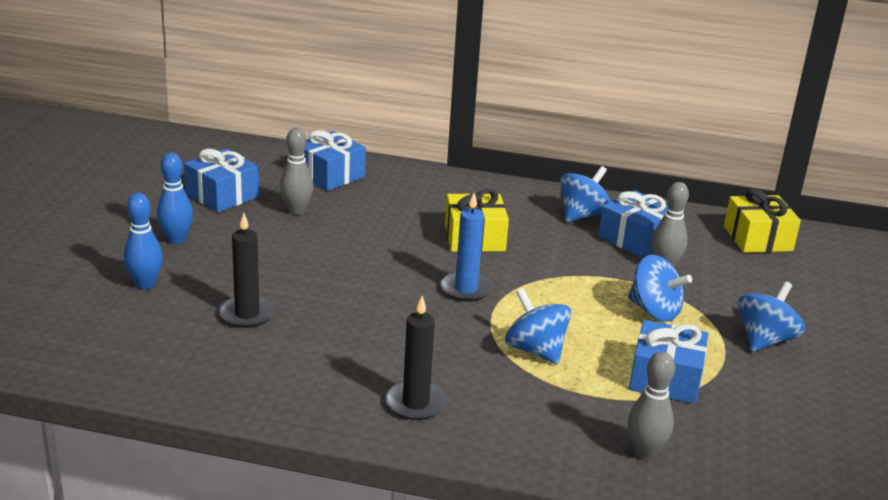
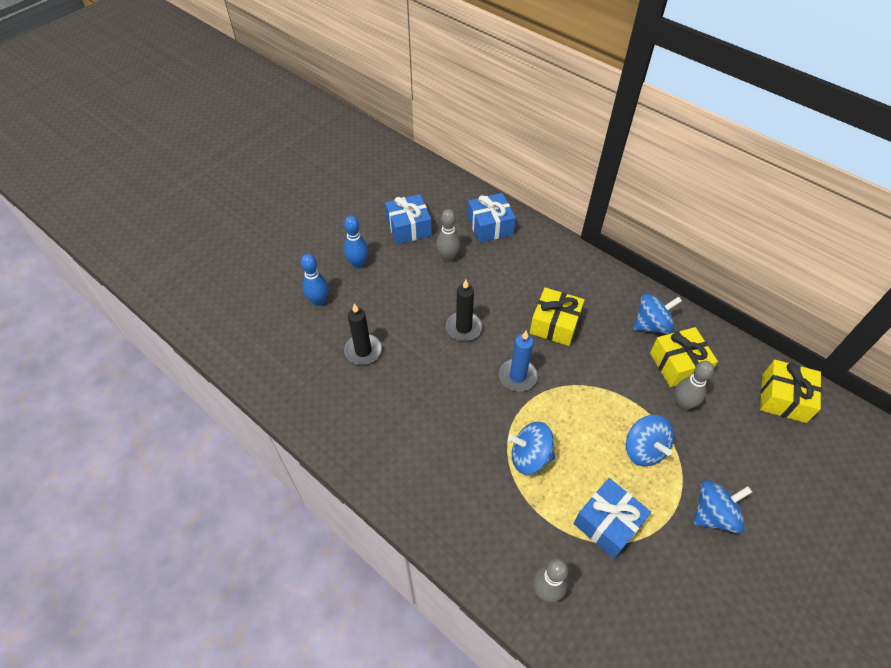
camera: 30 degrees right, 25 degrees up
black candle [386,296,447,420] -> black candle moved to [446,280,482,341]
blue spinning top [505,288,572,364] -> blue spinning top turned 75 degrees counterclockwise [508,422,555,475]
blue gift [598,190,668,257] -> yellow gift [650,327,718,387]

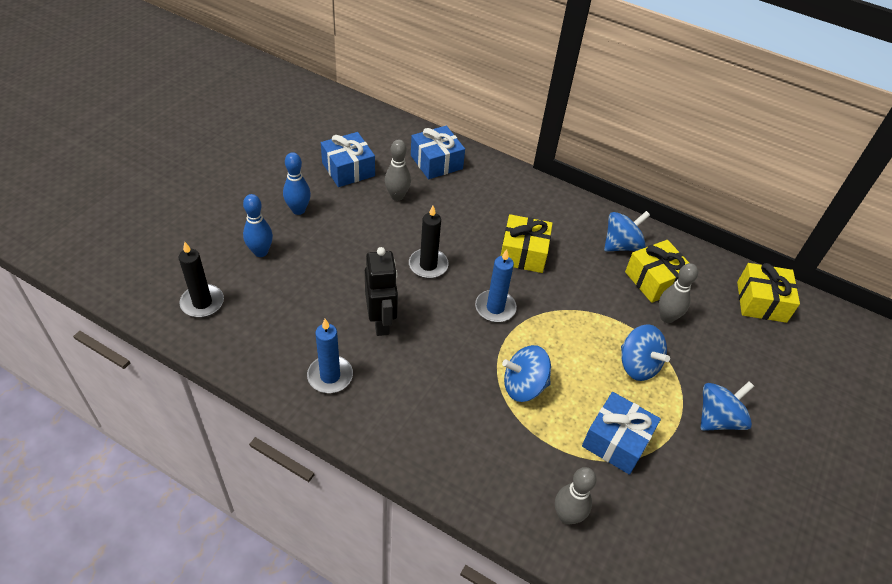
camera: 15 degrees left, 5 degrees down
black candle [344,303,382,365] -> black candle moved to [179,242,224,318]
none -> blue candle [307,319,353,393]
none -> black robot [365,247,398,336]

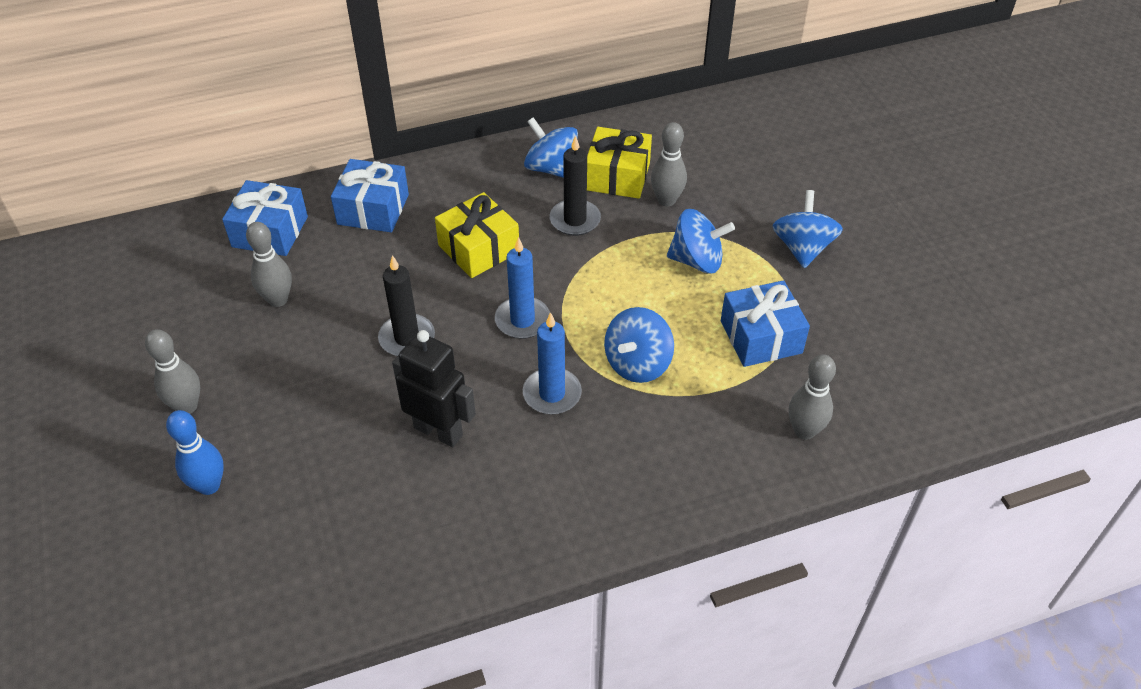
camera: 45 degrees left, 0 degrees up
black candle [179,242,224,318] -> black candle moved to [549,135,601,236]
blue bowling pin [283,152,311,215] -> grey bowling pin [145,329,200,414]
blue candle [307,319,353,393] -> blue candle moved to [523,312,582,415]
blue gift [321,132,375,187] -> blue gift moved to [331,159,409,232]
blue spinning top [604,211,650,252] -> blue spinning top turned 60 degrees counterclockwise [524,117,578,178]
yellow gift [737,263,800,323] -> none

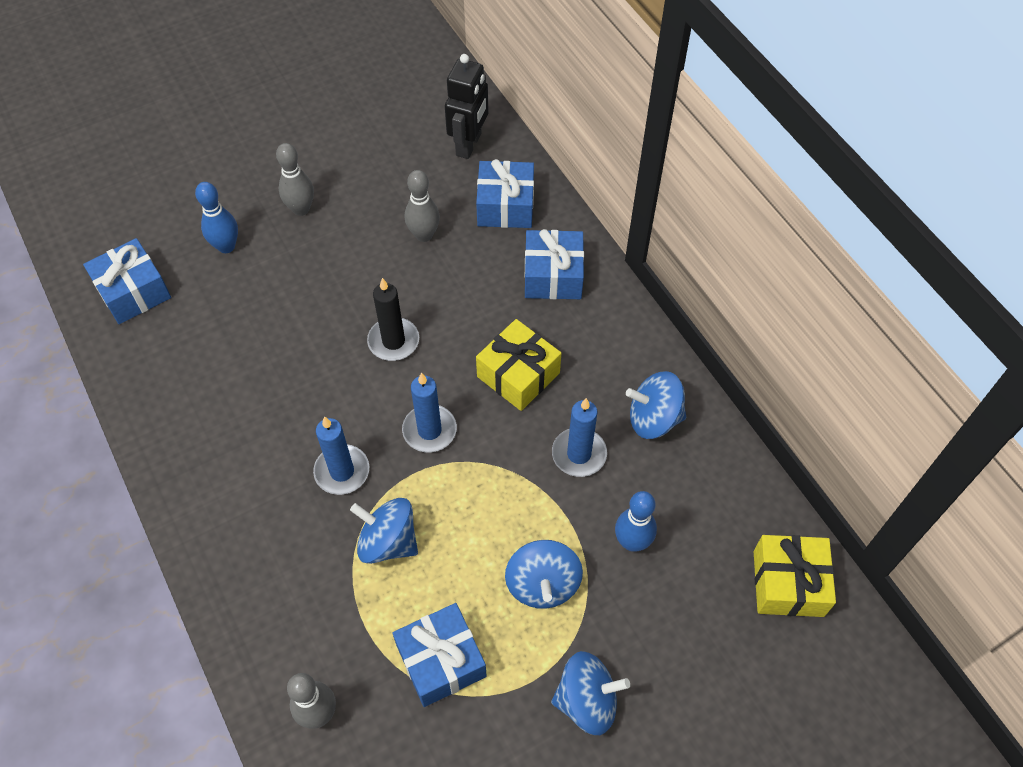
camera: 80 degrees right, 10 degrees up
black robot [392,330,476,447] -> black robot moved to [445,54,489,159]
blue spinning top [524,117,578,178] -> blue spinning top turned 120 degrees counterclockwise [626,371,686,439]
black candle [549,135,601,236] -> blue candle [552,398,607,477]
yellow gift [587,127,652,199] -> yellow gift moved to [754,535,836,617]
grey bowling pin [651,122,687,206] -> blue bowling pin [615,491,657,552]
none -> blue gift [83,238,171,324]

